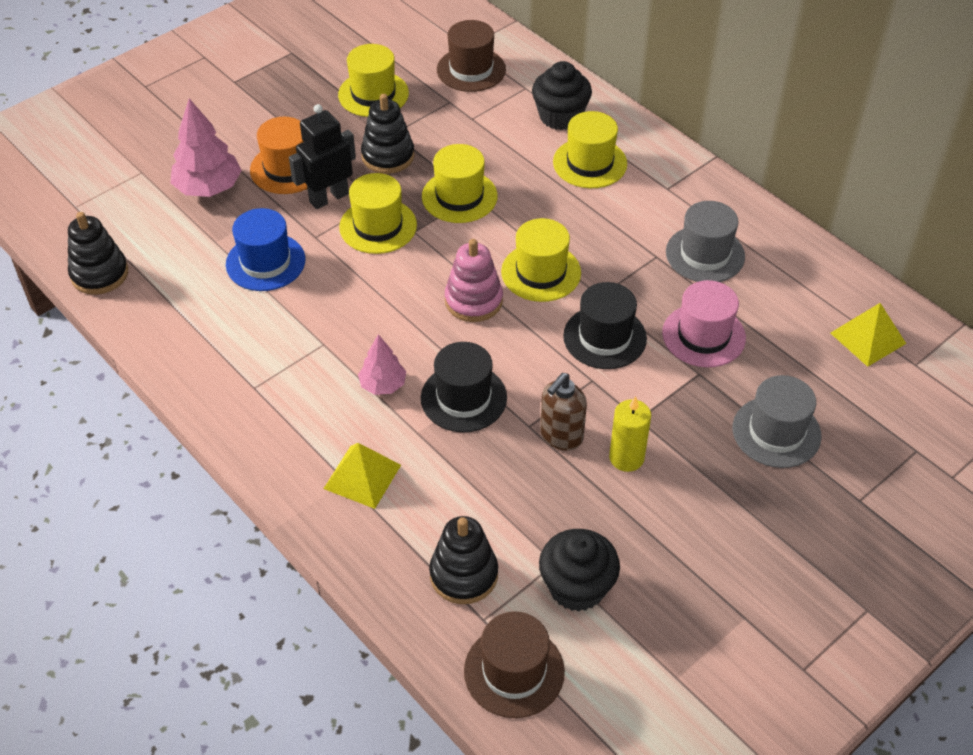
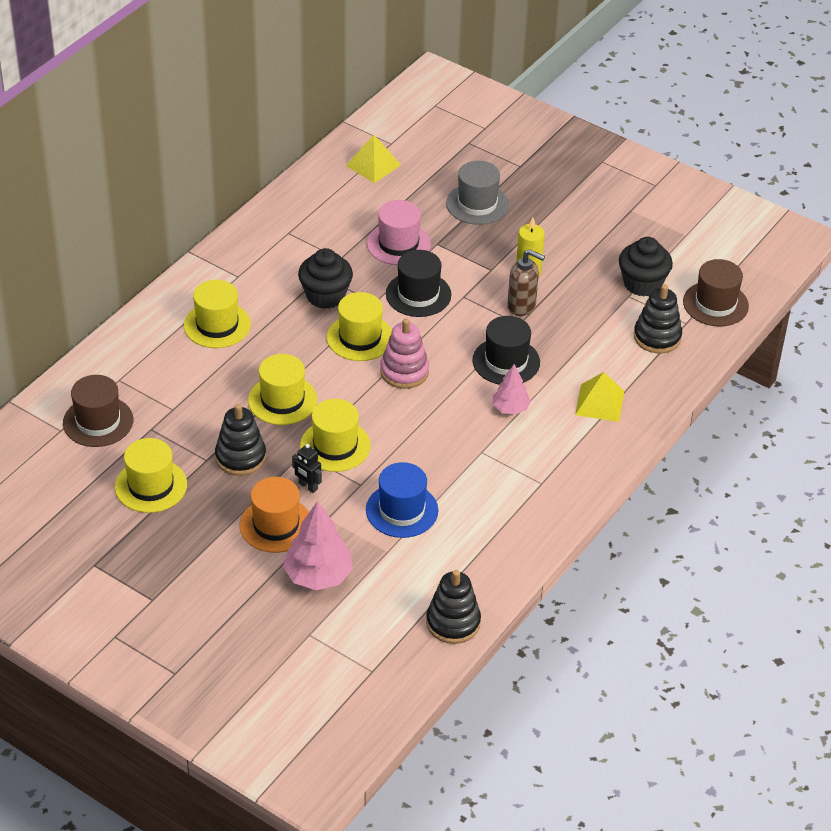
camera: 105 degrees left, 5 degrees down
black robot [289,104,356,209] -> black robot [292,444,322,493], size x0.55
black cupcake [532,61,592,130] -> black cupcake moved to [298,248,353,309]
grey hat [666,201,745,282] -> none

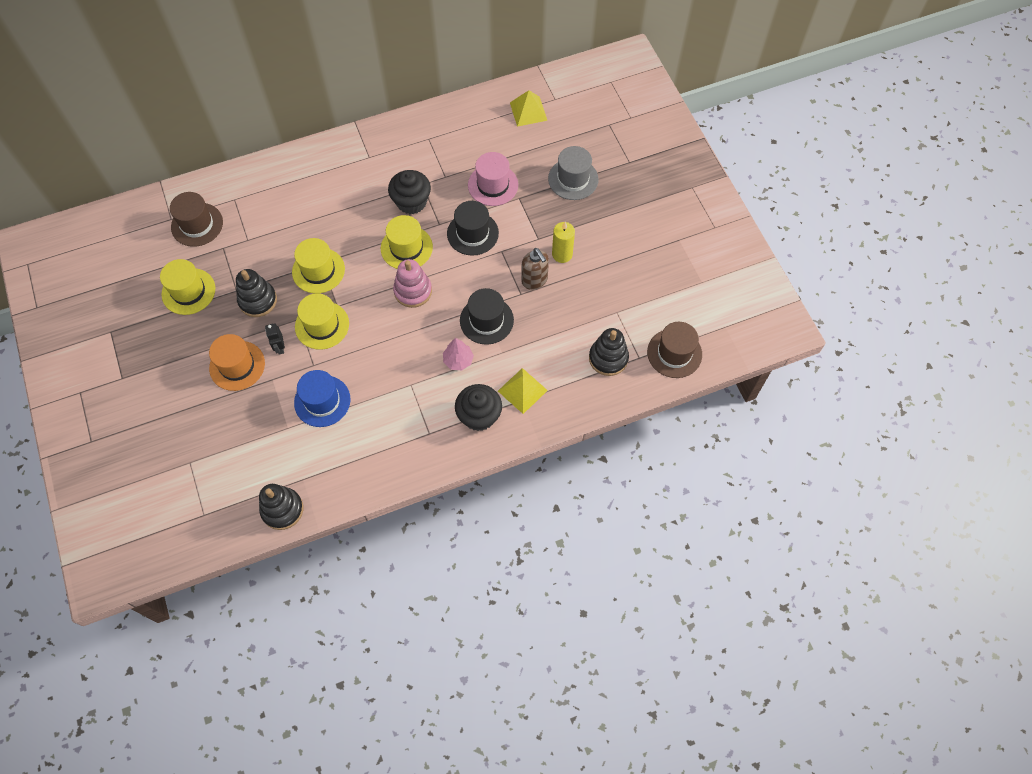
camera: 35 degrees right, 20 degrees up
yellow hat [184,280,251,348] -> none
pink tree [283,501,353,590] -> none
black cupcake [619,237,673,297] -> black cupcake moved to [455,384,502,431]

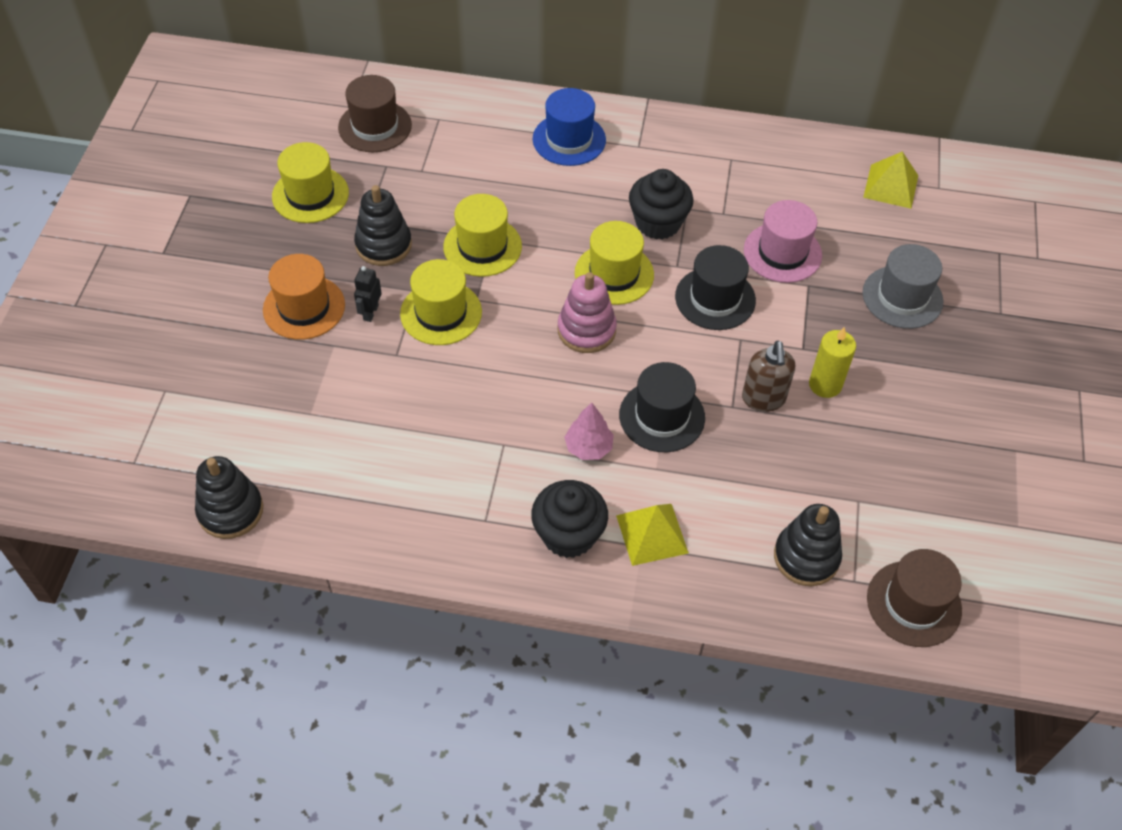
camera: 30 degrees right, 10 degrees down
blue hat [294,370,350,427] -> blue hat moved to [533,88,606,166]

